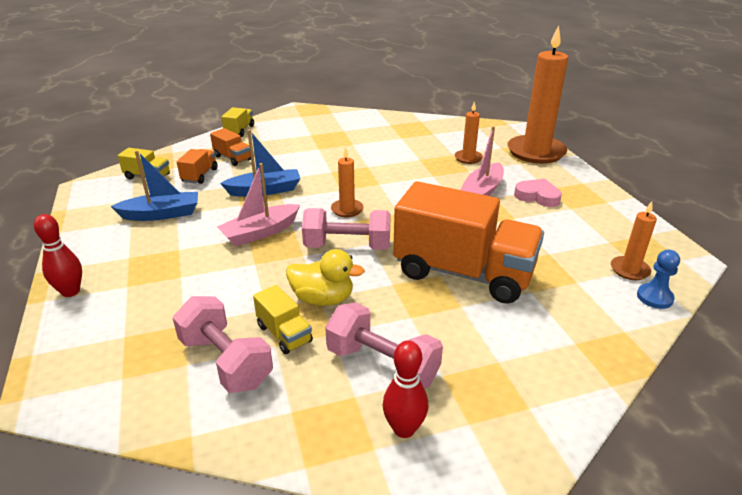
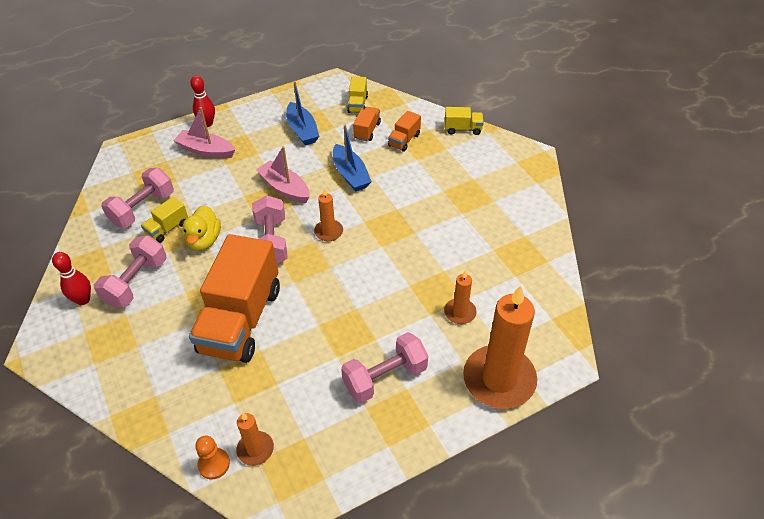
camera: 80 degrees right, 15 degrees up
orange truck [177,149,218,184] -> orange truck turned 75 degrees counterclockwise [353,107,381,141]
pink boat [460,126,504,196] -> pink boat moved to [173,107,235,159]
pink heart [514,179,562,207] -> pink dumbbell [341,332,428,403]
blue pawn [637,250,680,309] -> orange pawn [195,435,230,480]

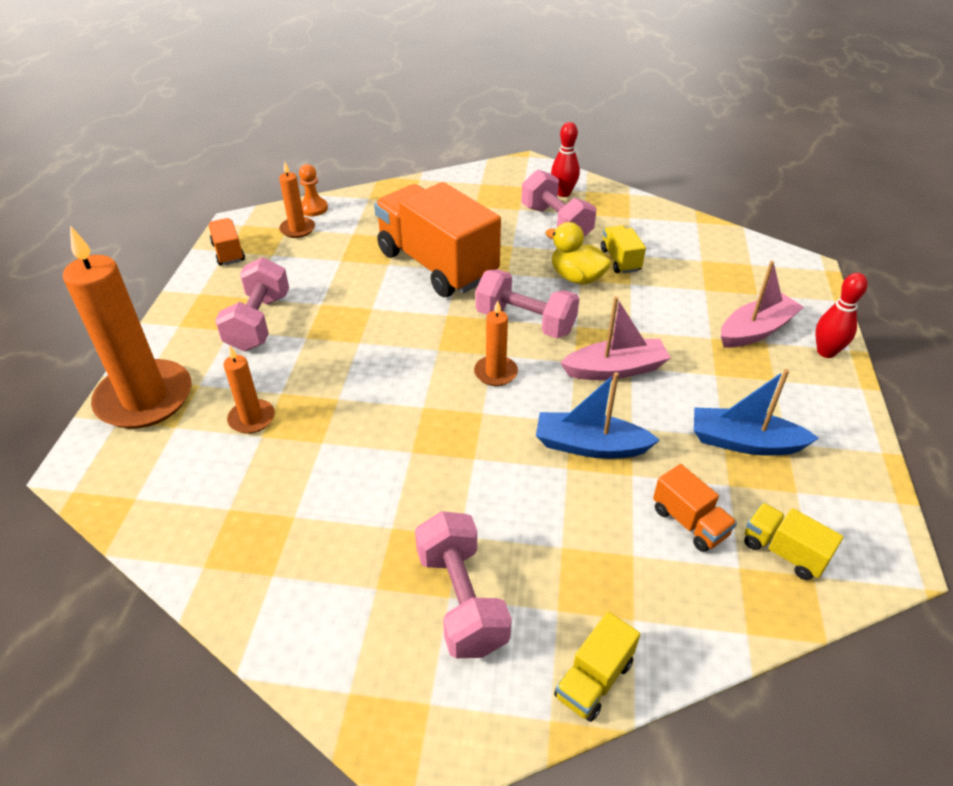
camera: 125 degrees right, 5 degrees down
pink dumbbell [101,168,174,227] -> pink dumbbell moved to [415,511,512,658]
orange truck [388,111,421,152] -> orange truck moved to [208,218,245,266]

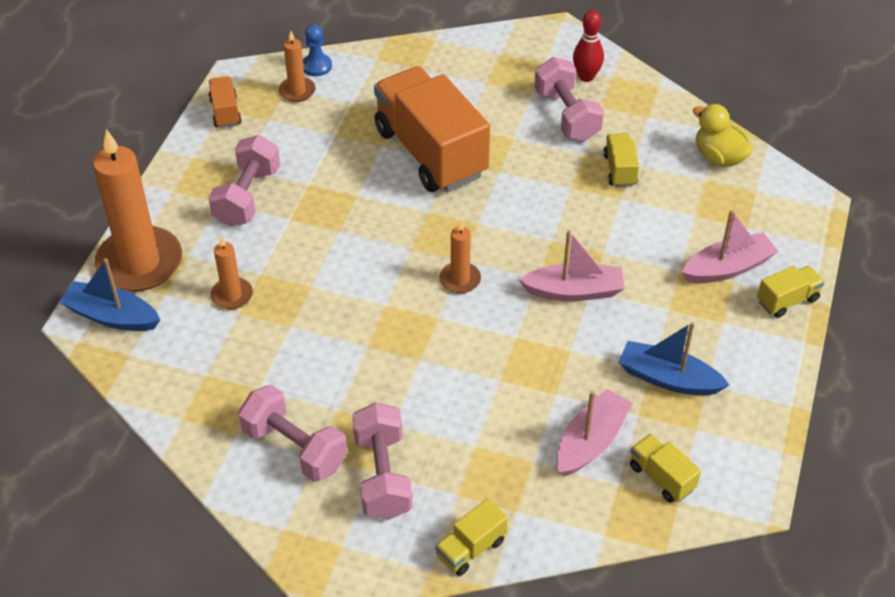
camera: 10 degrees right, 5 degrees up
orange pawn [299,164,328,216] -> blue pawn [303,25,332,76]
pink dumbbell [475,269,579,339] -> pink dumbbell moved to [238,385,347,482]
blue boat [536,372,660,459] -> blue boat moved to [59,258,160,331]
yellow duck [545,222,611,285] -> yellow duck moved to [693,104,753,167]
orange truck [653,464,737,552] -> pink boat [557,389,633,476]
red bowling pin [815,273,868,358] -> yellow truck [757,266,825,318]

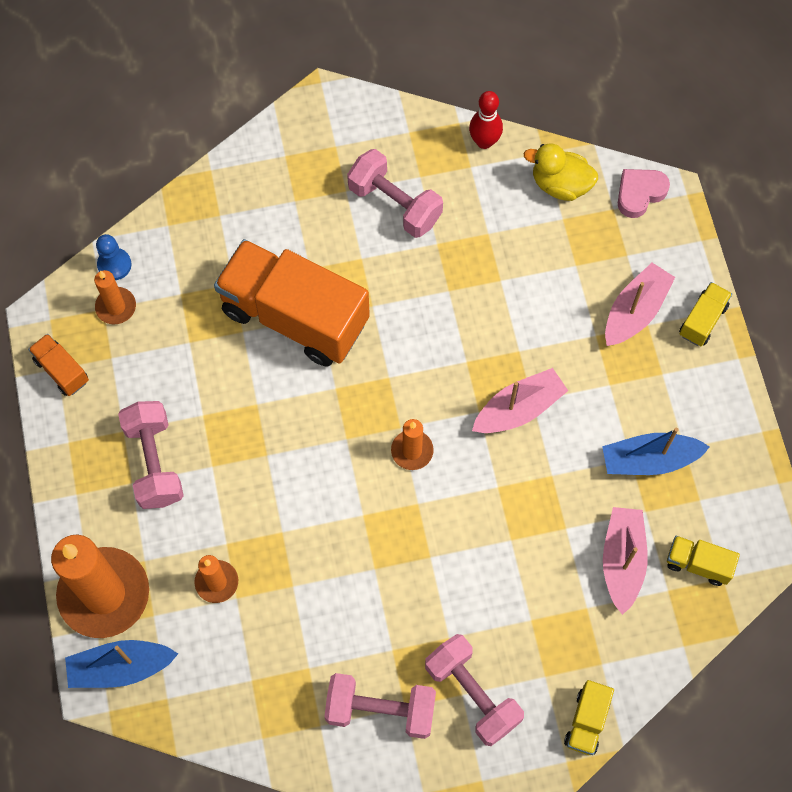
camera: 30 degrees left, 20 degrees up
red bowling pin [573,10,604,82] -> red bowling pin moved to [469,91,503,149]
yellow truck [603,133,639,187] -> none
none -> pink heart [618,169,670,218]

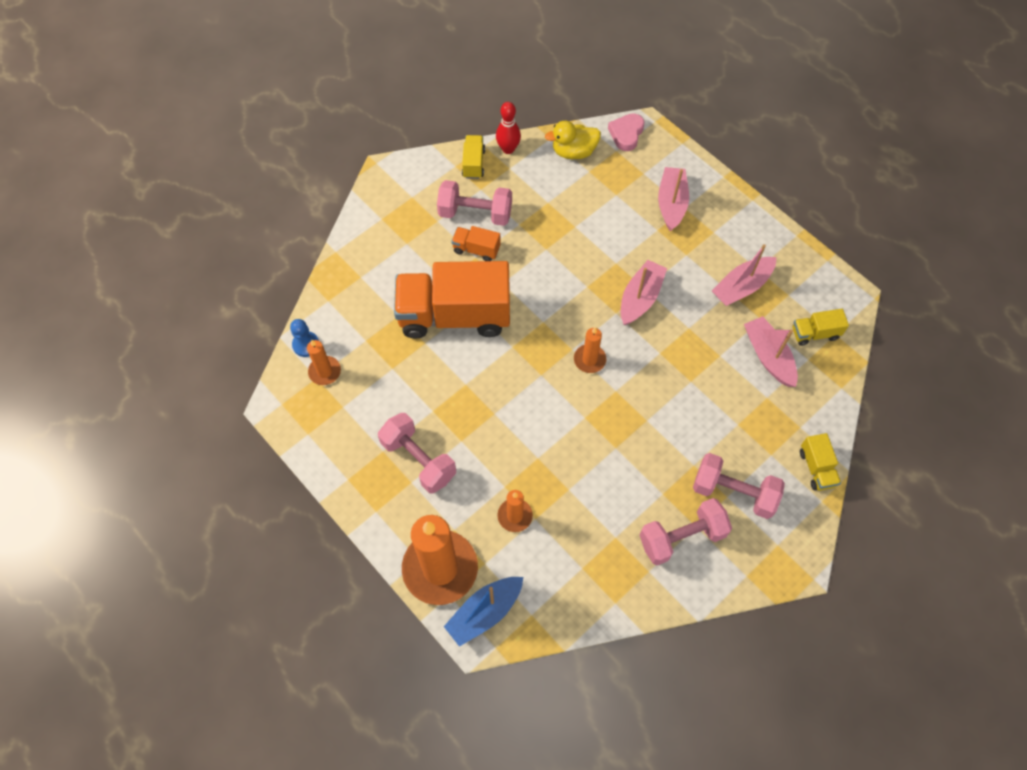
camera: 30 degrees left, 5 degrees down
orange truck [28,334,89,396] -> orange truck moved to [451,226,501,261]
blue boat [602,428,710,475] -> pink boat [712,244,776,306]
yellow truck [679,282,732,346] -> yellow truck moved to [462,135,485,179]

